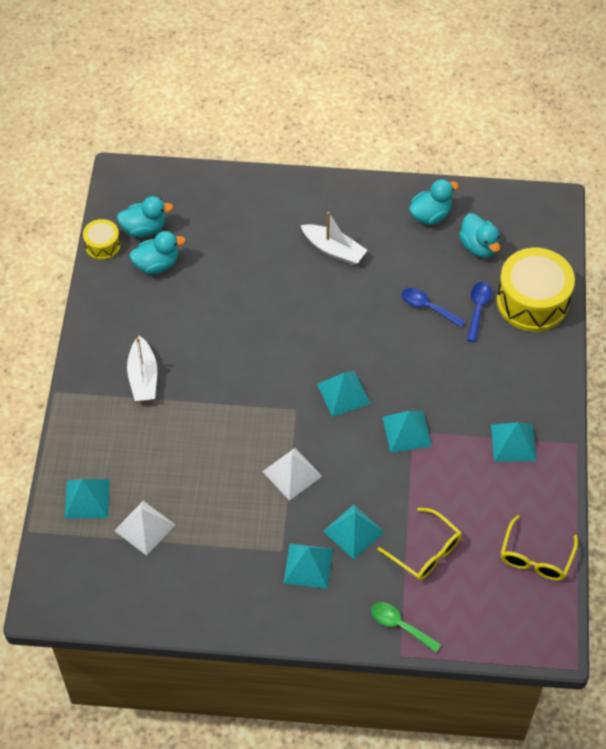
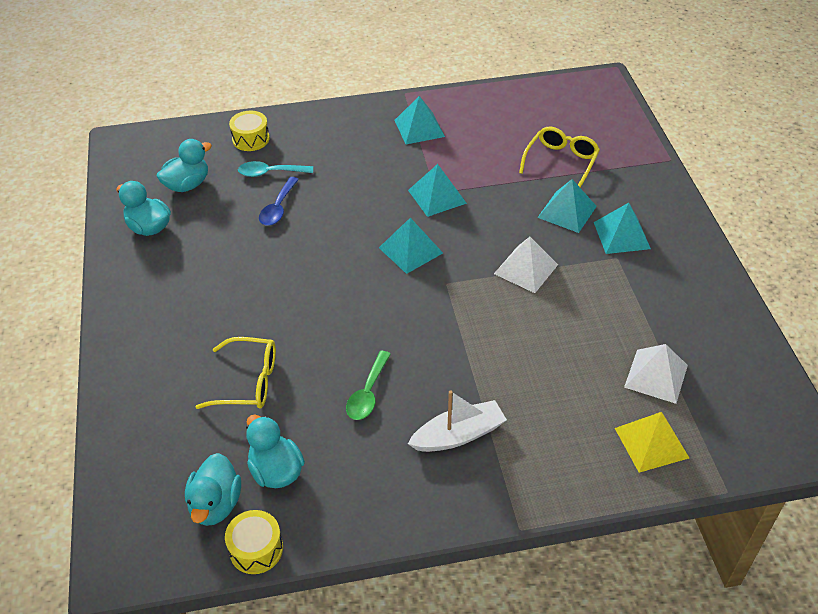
camera: 105 degrees left, 10 degrees down
turquoise pyramid [65,479,110,519] -> yellow pyramid [615,412,689,473]
turquoise duck [117,196,173,237] -> turquoise duck turned 150 degrees counterclockwise [185,453,241,526]
white boat [301,212,367,265] -> none
green spoon [371,602,442,653] -> green spoon moved to [346,351,391,420]
blue spoon [467,282,492,342] -> turquoise spoon [238,161,313,177]
yellow drum [497,248,575,332] -> yellow drum [229,111,270,151], size x0.50
yellow glasses [500,515,578,581] -> yellow glasses moved to [196,337,276,409]

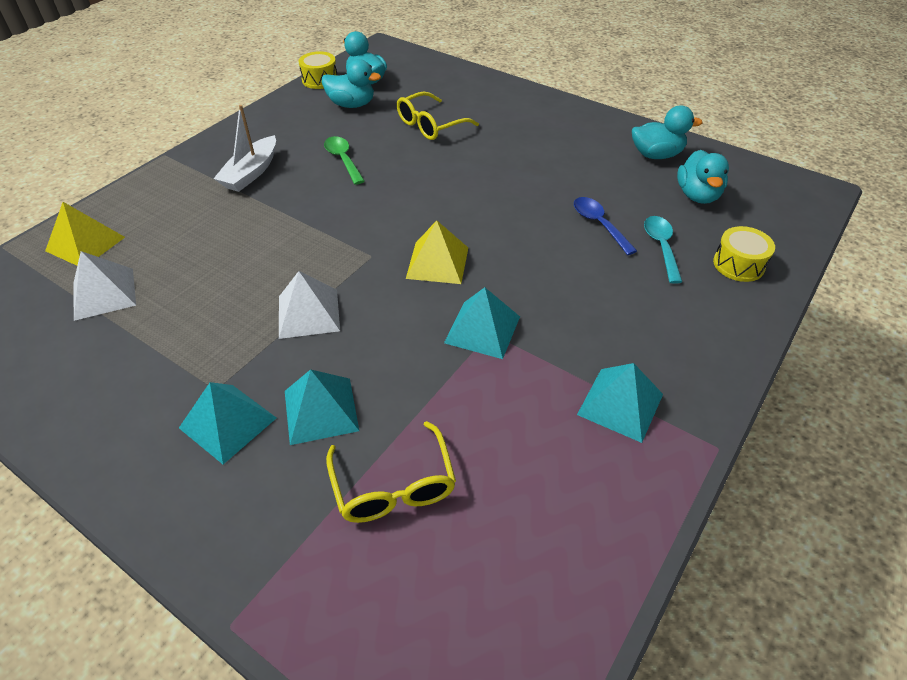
camera: 135 degrees right, 0 degrees up
turquoise spoon [238,161,313,177] -> turquoise spoon turned 45 degrees counterclockwise [644,216,682,284]
turquoise pyramid [379,218,443,274] -> yellow pyramid [406,220,468,284]

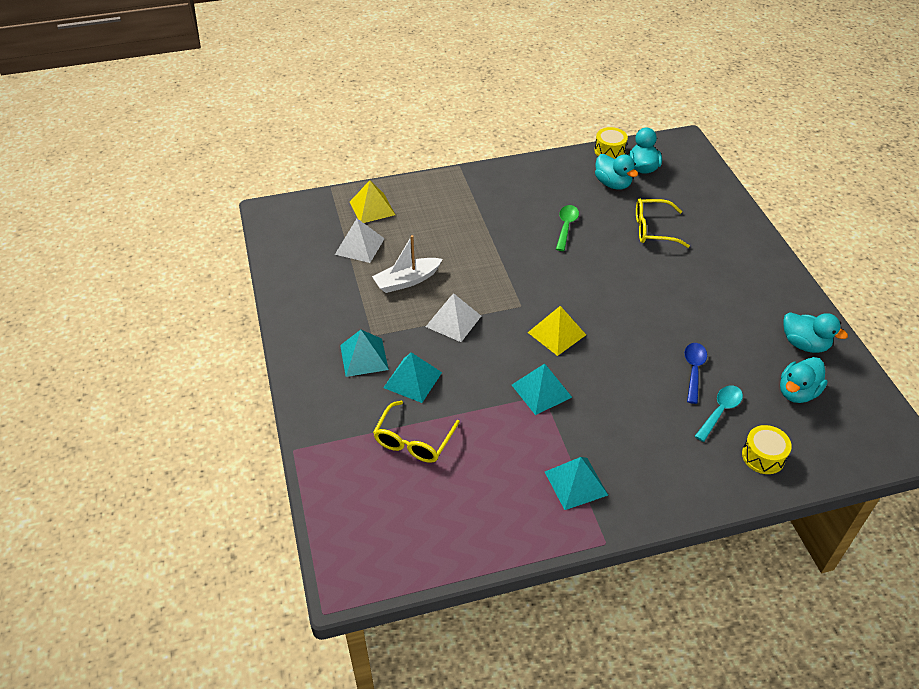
camera: 40 degrees right, 0 degrees up
white boat [213,105,276,192] -> white boat moved to [372,235,443,293]

